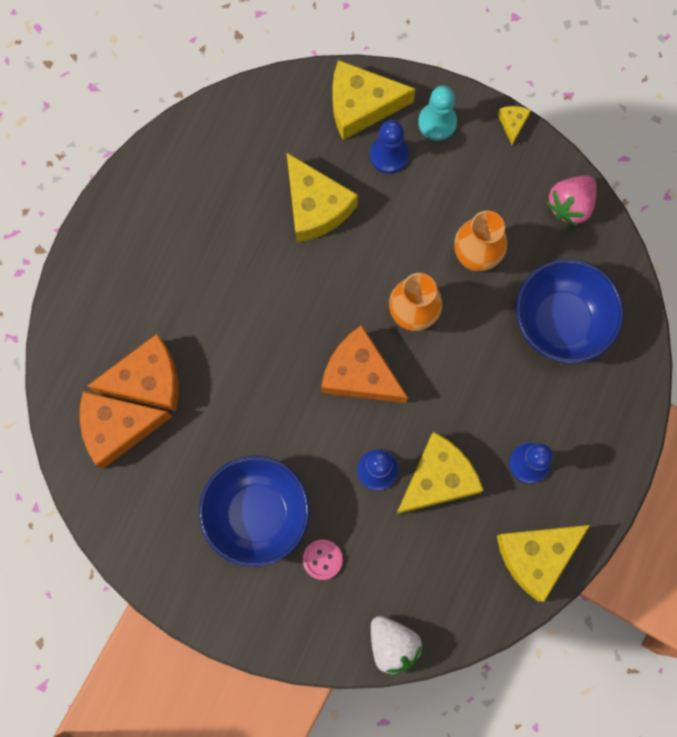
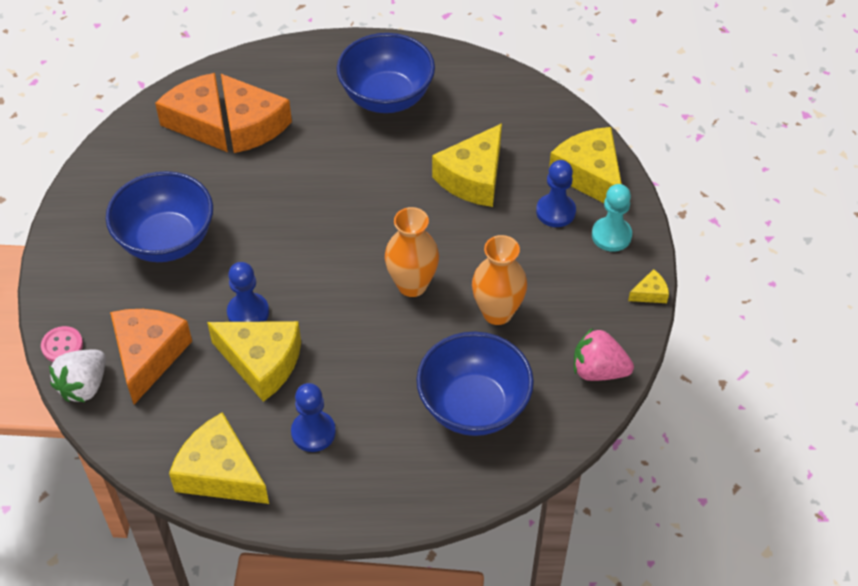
camera: 65 degrees right, 25 degrees down
pink button [303,539,343,580] -> pink button moved to [41,326,83,362]
orange cheese [321,325,408,403] -> orange cheese moved to [110,309,192,405]
none -> blue bowl [337,33,435,113]

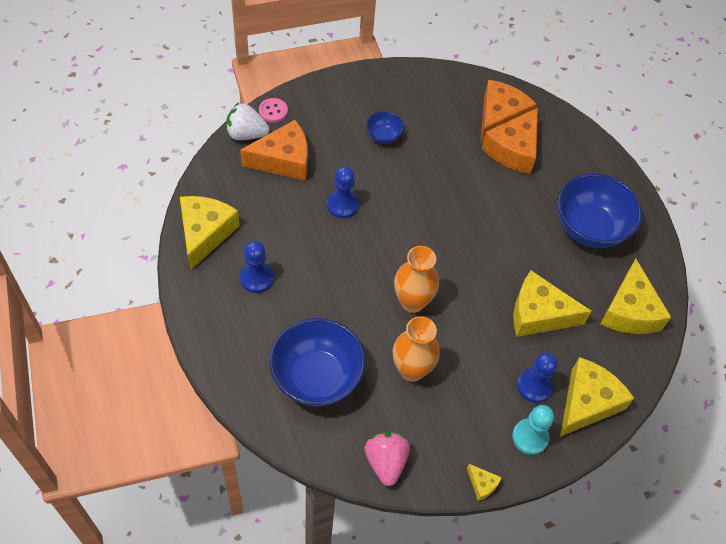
camera: 65 degrees right, 5 degrees up
blue bowl [106,171,213,262] -> blue bowl [366,111,404,144], size x0.47
yellow cheese [207,321,301,402] -> yellow cheese moved to [600,259,671,334]

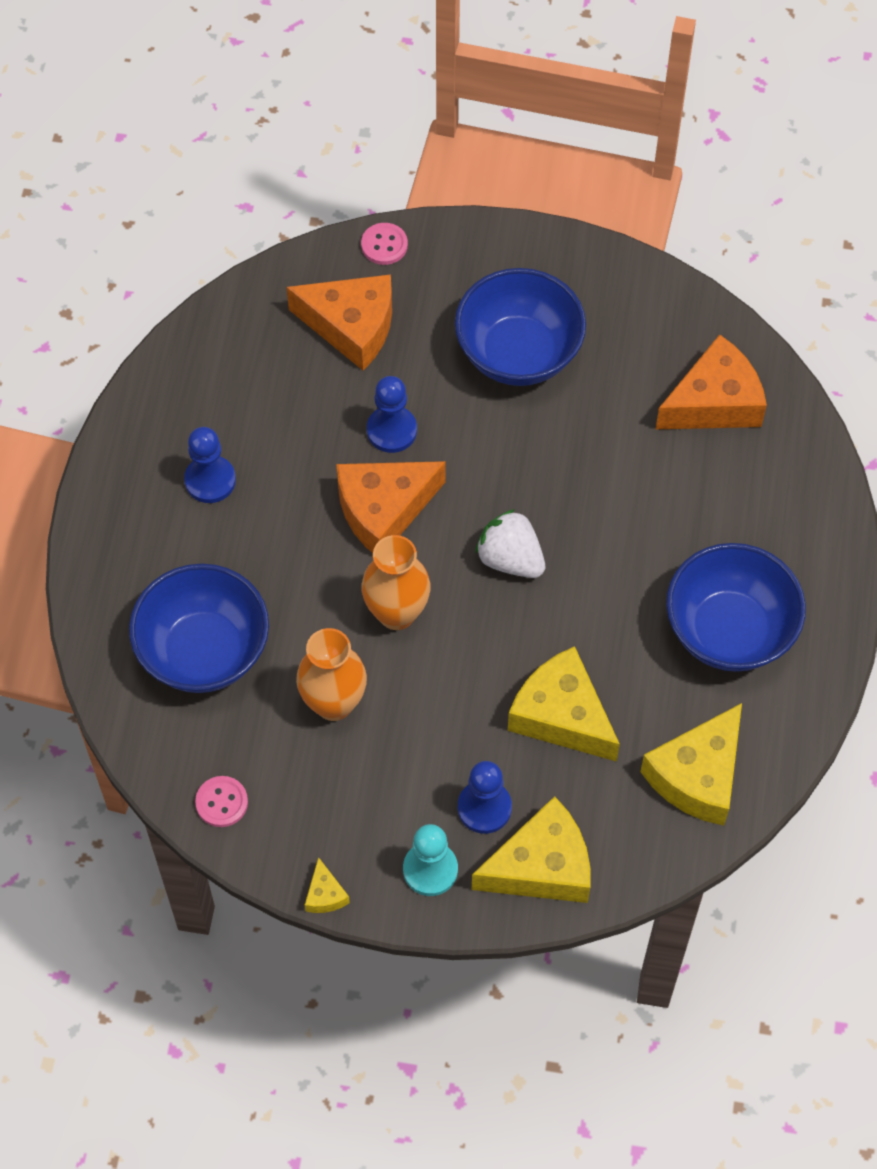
camera: 35 degrees right, 5 degrees up
yellow cheese [180,196,240,270] -> none
white strawberry [226,102,270,140] -> white strawberry moved to [475,509,545,578]
pink strawberry [364,431,410,486] -> pink button [195,776,248,827]
blue bowl [366,111,404,144] -> blue bowl [455,268,586,386], size x2.11
orange cheese [482,108,538,174] -> orange cheese moved to [336,461,446,553]

